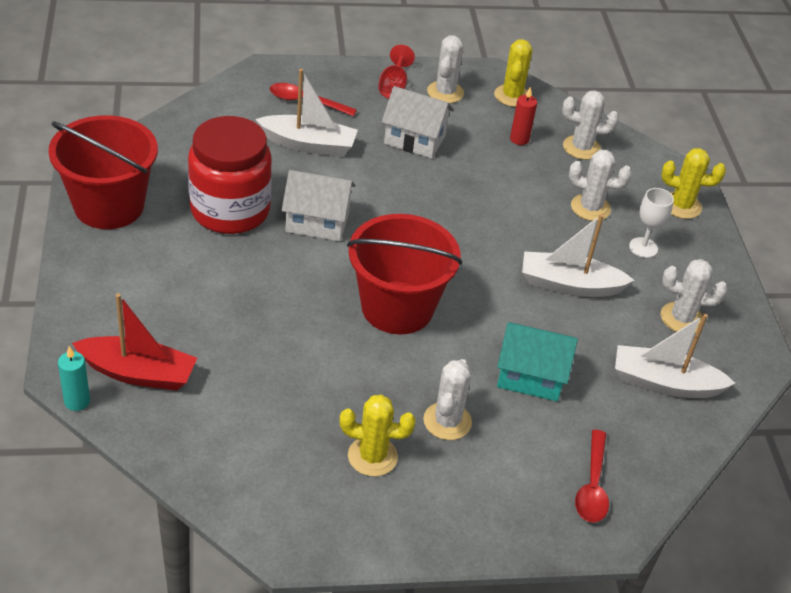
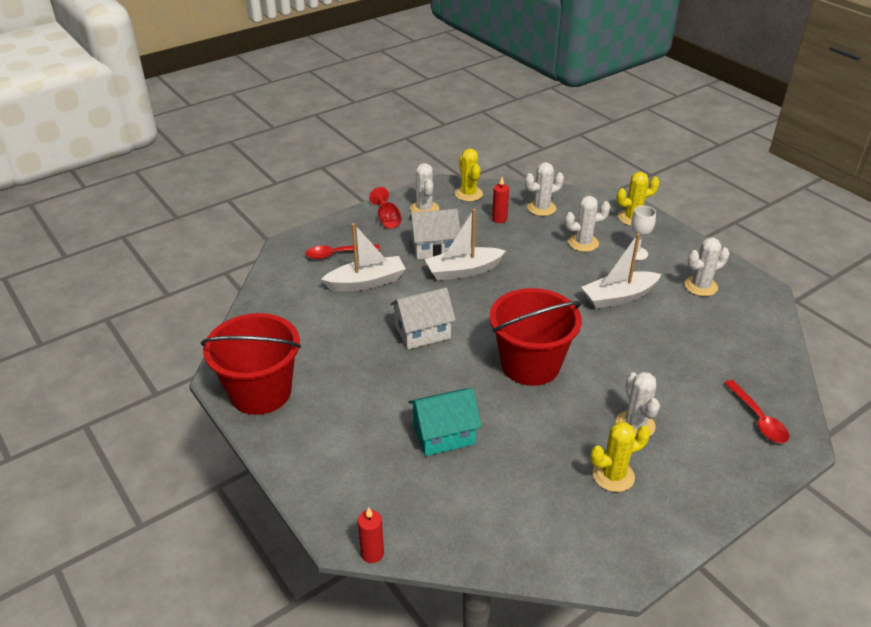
camera: 25 degrees left, 5 degrees down
turquoise candle [58,346,90,411] -> red candle [358,507,384,563]
red boat [72,293,197,391] -> none
red jar [188,116,272,234] -> none
turquoise house [497,322,578,401] -> turquoise house moved to [408,388,482,456]
white boat [615,314,736,398] -> white boat moved to [425,209,506,281]

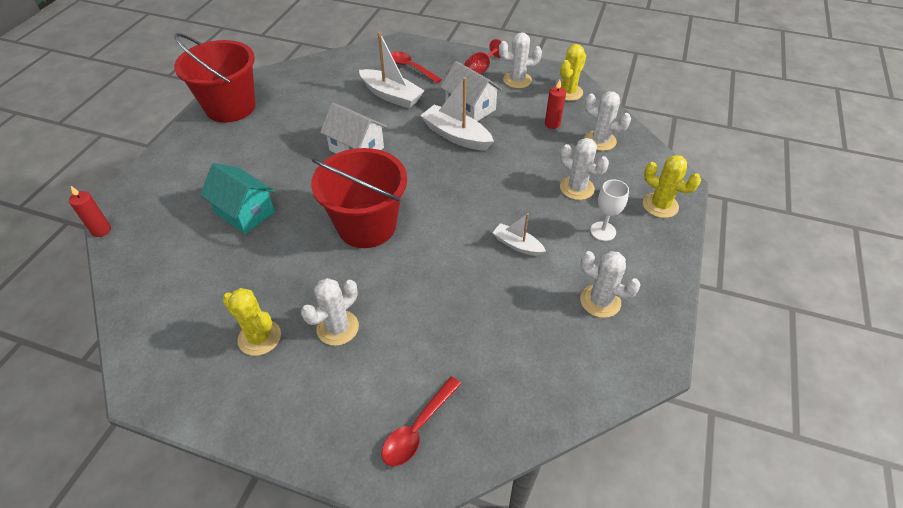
camera: 55 degrees right, 10 degrees up
white cactus [410,163,439,213] -> white cactus turned 45 degrees clockwise [499,32,542,89]
white boat [581,234,661,309] -> white boat [493,213,546,256], size x0.58

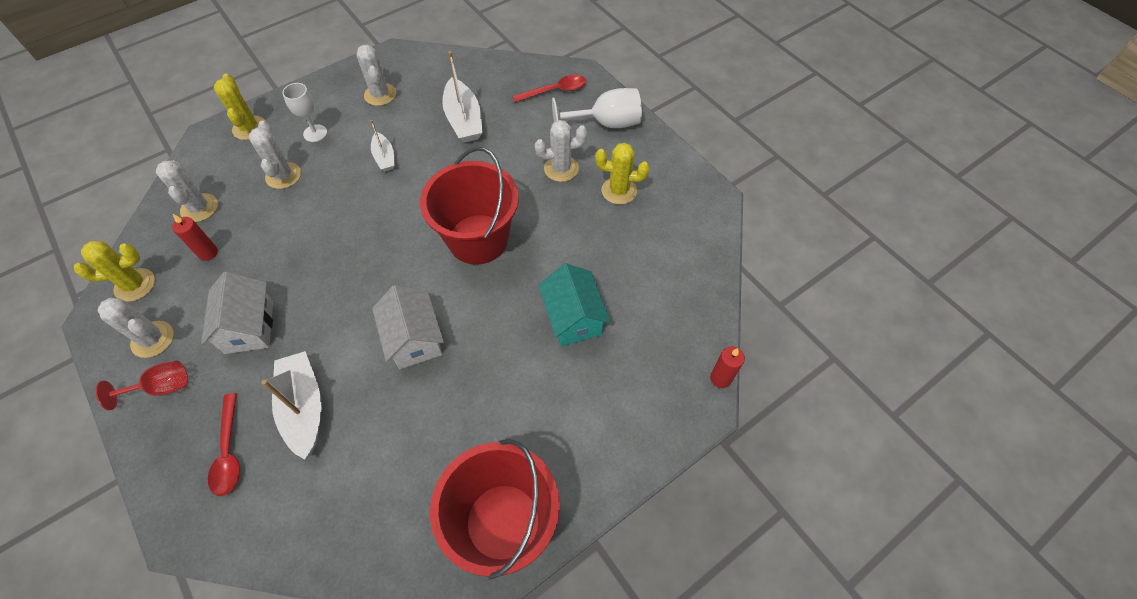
camera: 145 degrees left, 10 degrees up
yellow cactus [223,288,281,356] -> yellow cactus turned 60 degrees counterclockwise [595,143,650,205]
white boat [420,77,494,150] -> white boat moved to [442,51,483,143]
none -> white goblet [552,88,642,128]

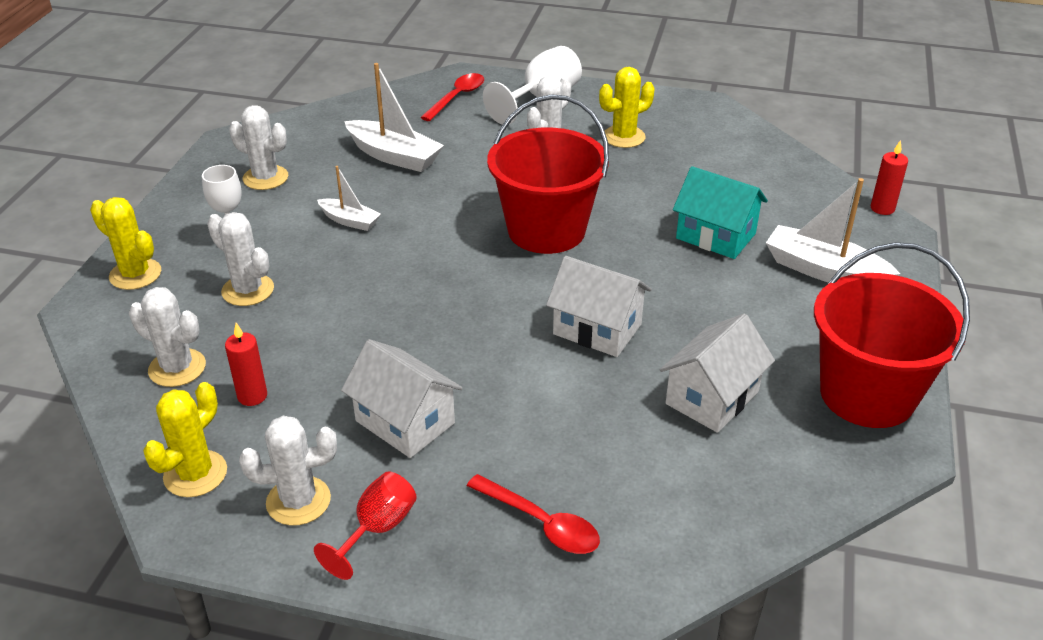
camera: 40 degrees left, 20 degrees down
white boat [261,351,321,460] -> white boat moved to [766,178,900,283]
none -> white house [660,314,775,433]

